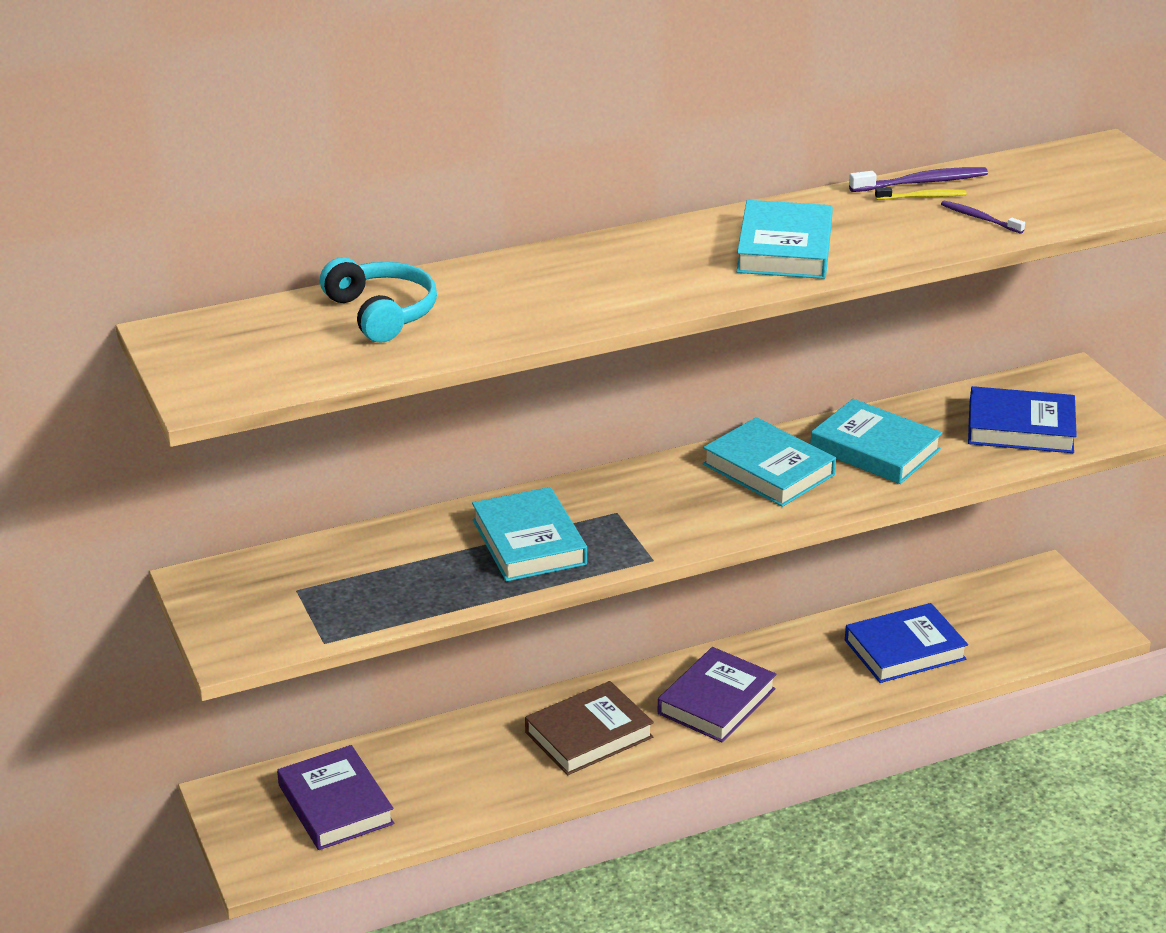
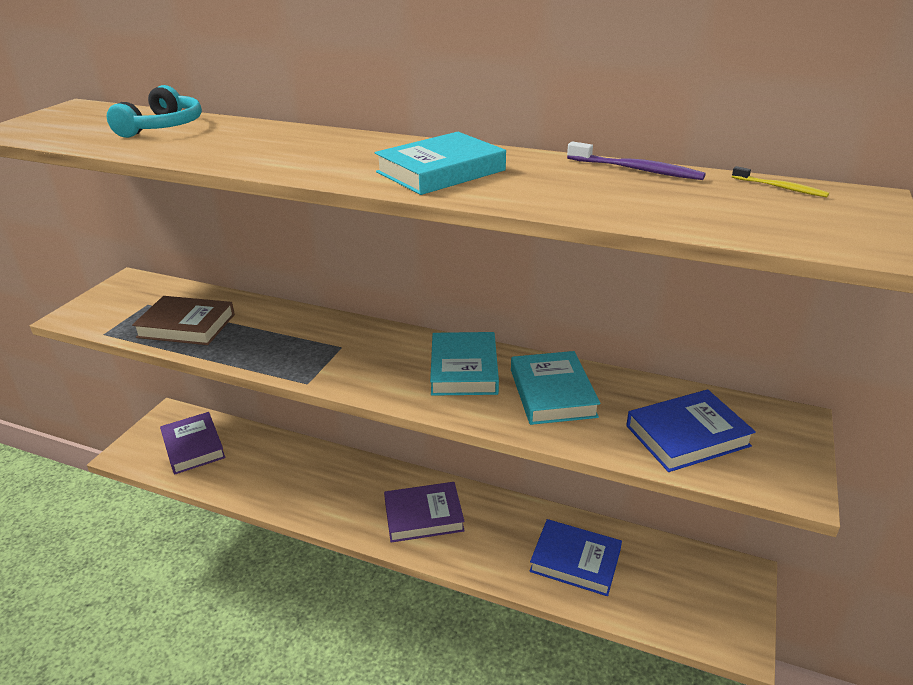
camera: 45 degrees right, 0 degrees up
purple book [277,745,394,850] -> purple book turned 45 degrees counterclockwise [160,412,225,475]
turquoise book [472,487,587,582] -> none
brown book [525,681,654,775] -> brown book moved to [132,296,235,345]
yellow toothbrush [875,187,967,200] -> yellow toothbrush moved to [732,166,829,197]
purple toothbrush [941,201,1025,234] -> none
blue book [968,386,1077,453] -> blue book turned 75 degrees counterclockwise [626,389,756,472]

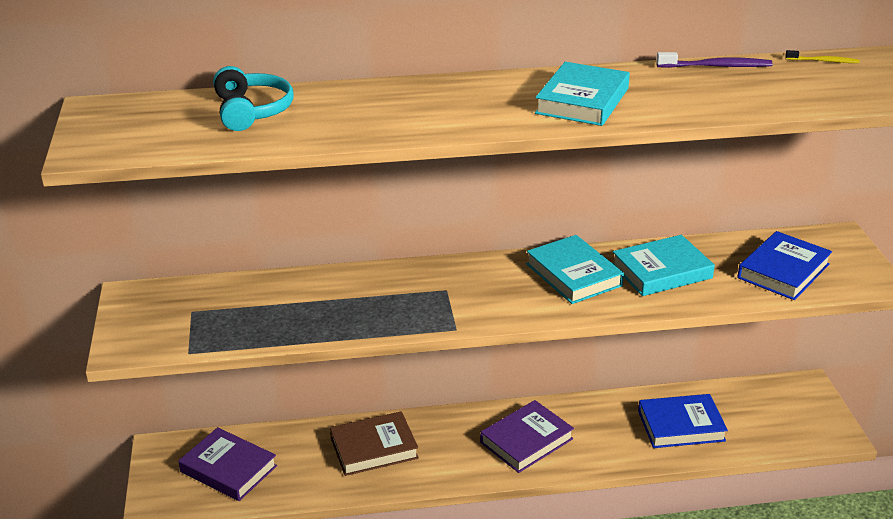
camera: 30 degrees left, 0 degrees up
brown book [132,296,235,345] -> brown book moved to [330,411,419,476]
turquoise book [511,351,600,425] -> turquoise book turned 75 degrees counterclockwise [612,235,715,296]

